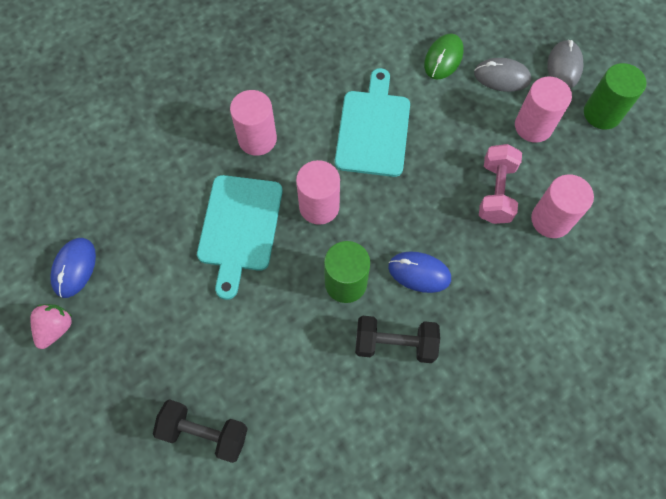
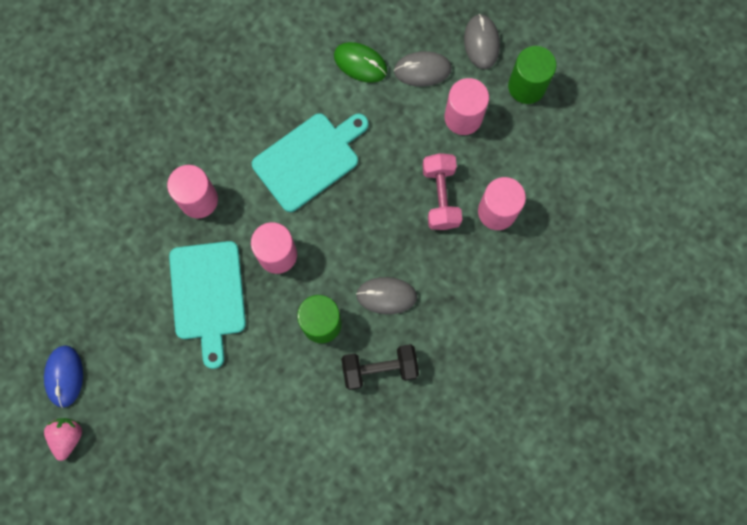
camera: 15 degrees left, 10 degrees up
black dumbbell [153,399,248,463] -> none
turquoise cutting board [335,68,410,177] -> turquoise cutting board turned 60 degrees clockwise [252,113,368,212]
blue mouse [388,251,451,293] -> grey mouse [356,277,417,314]
green mouse [424,33,464,79] -> green mouse turned 75 degrees counterclockwise [334,42,387,83]

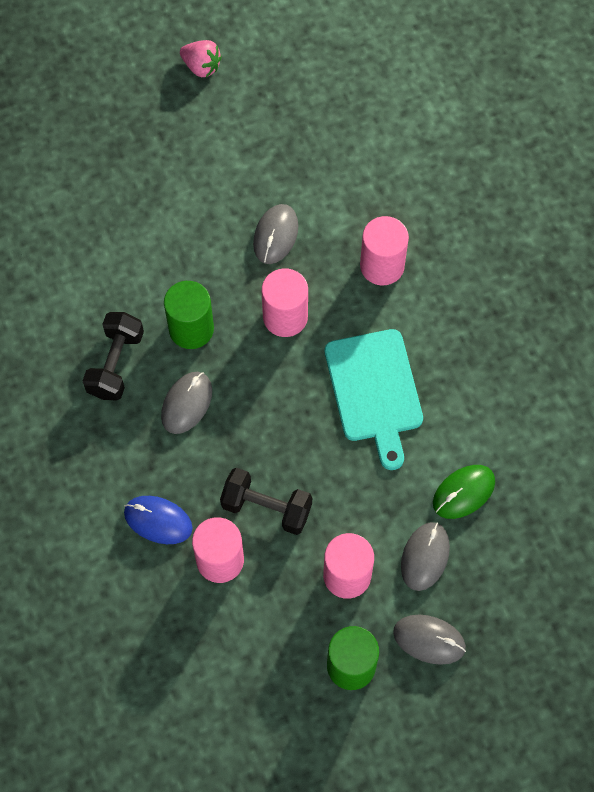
camera: 115 degrees right, 10 degrees down
blue mouse [44,345,83,408] -> blue mouse moved to [124,496,193,544]
turquoise cutting board [169,241,246,369] -> grey mouse [253,204,298,264]
pink dumbbell [423,153,462,230] -> black dumbbell [220,468,312,535]

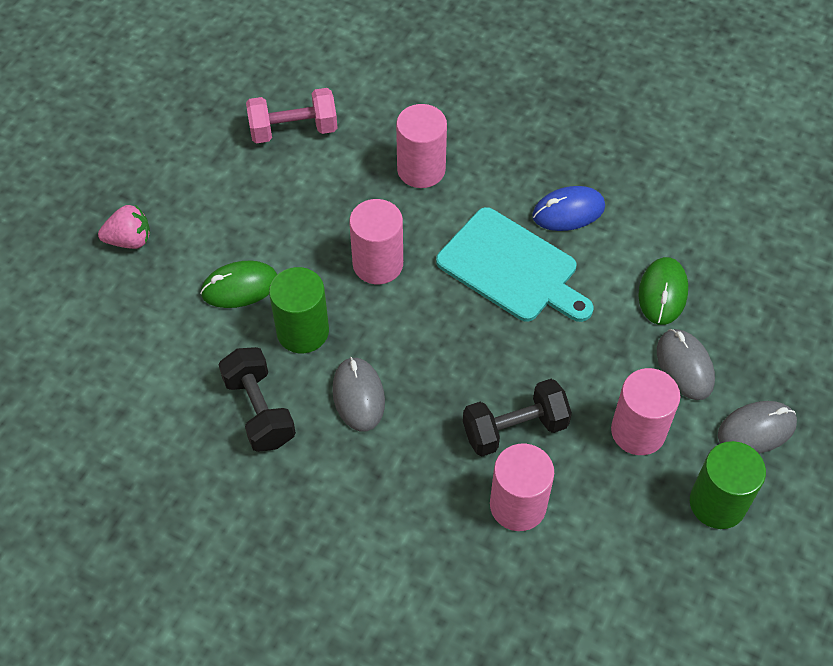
camera: 40 degrees left, 10 degrees down
blue mouse [124,496,193,544] -> blue mouse moved to [532,186,605,231]
pink strawberry [180,40,222,77] -> pink strawberry moved to [98,205,150,249]
grey mouse [253,204,298,264] -> none
none -> green mouse [200,261,277,308]
none -> pink dumbbell [246,88,338,144]

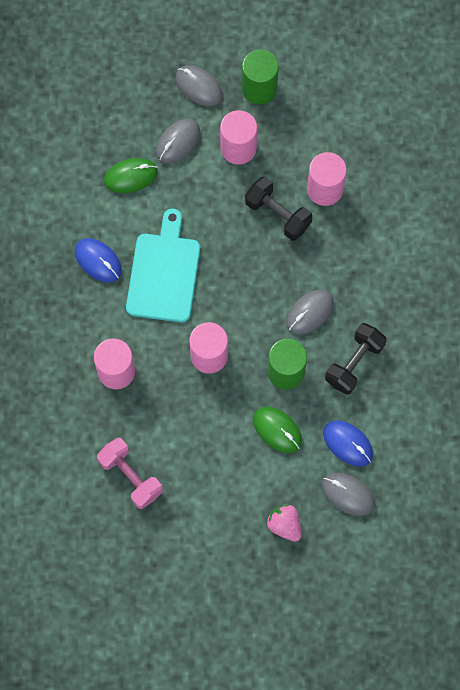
camera: 120 degrees left, 15 degrees up
none -> grey mouse [322,473,375,516]
none -> blue mouse [323,420,373,467]

